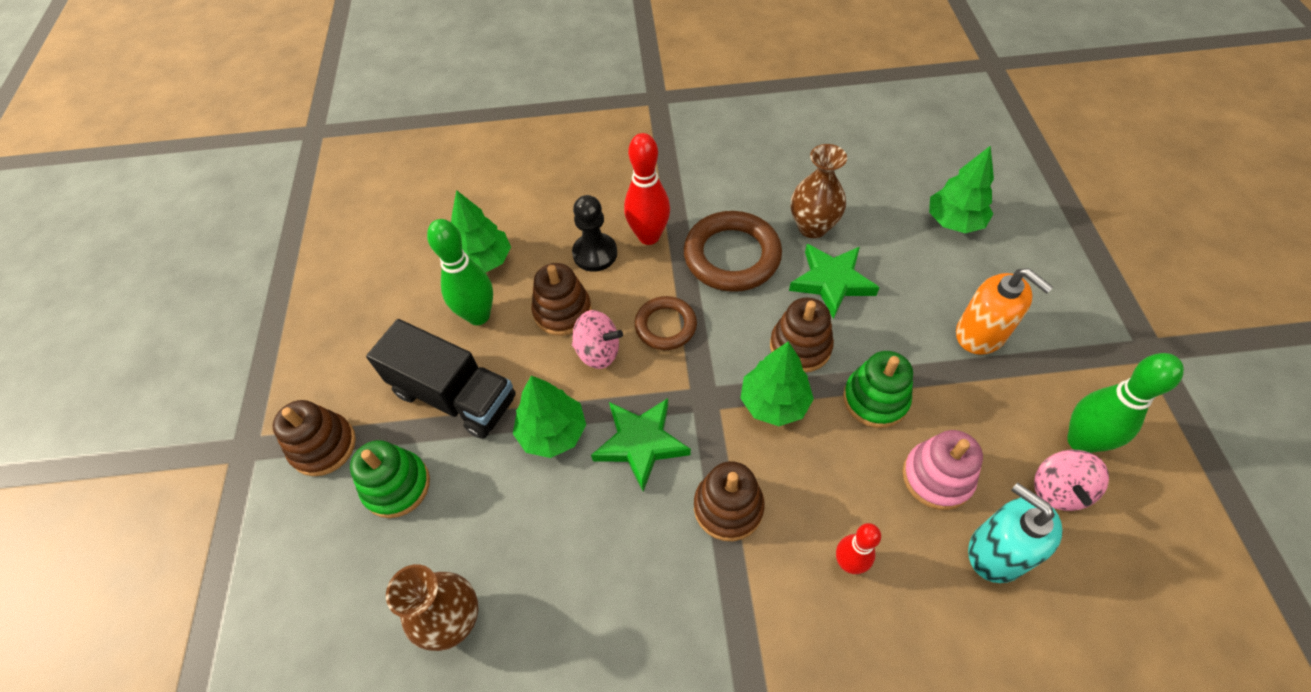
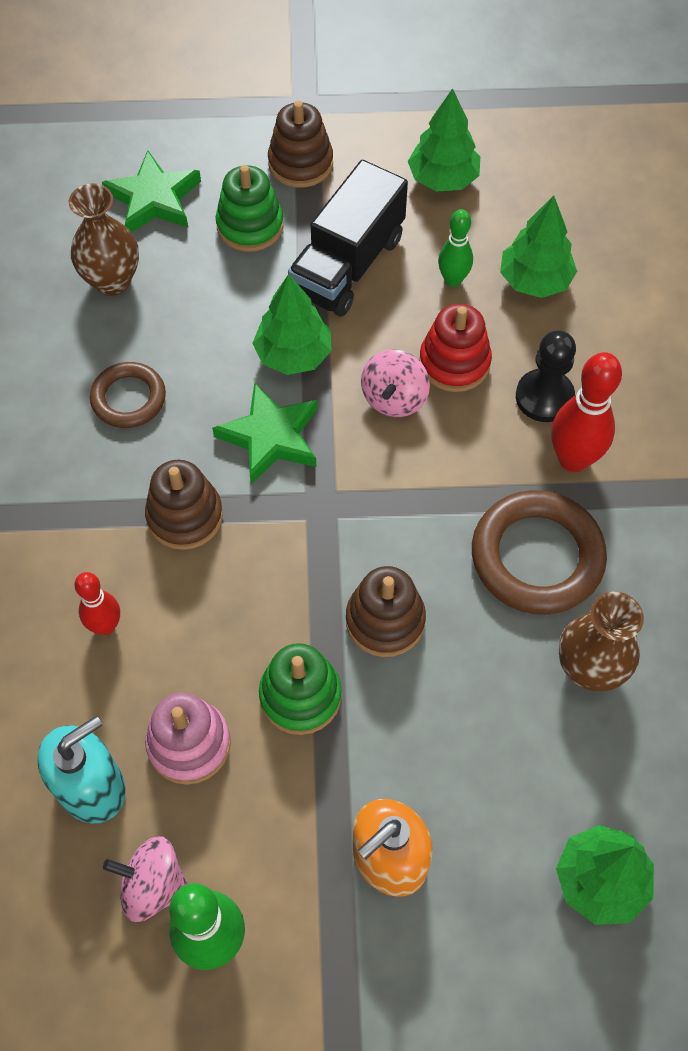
camera: 90 degrees right, 5 degrees up
green bowling pin [427,219,493,325] -> green bowling pin [438,209,473,287], size x0.62
brown stacking toy [531,263,592,336] -> red stacking toy [419,304,492,392]
brown ring [635,296,697,350] -> brown ring moved to [90,362,166,428]
green tree [740,341,814,426] -> green tree moved to [408,88,480,192]
green star [789,244,880,319] -> green star moved to [102,150,201,233]

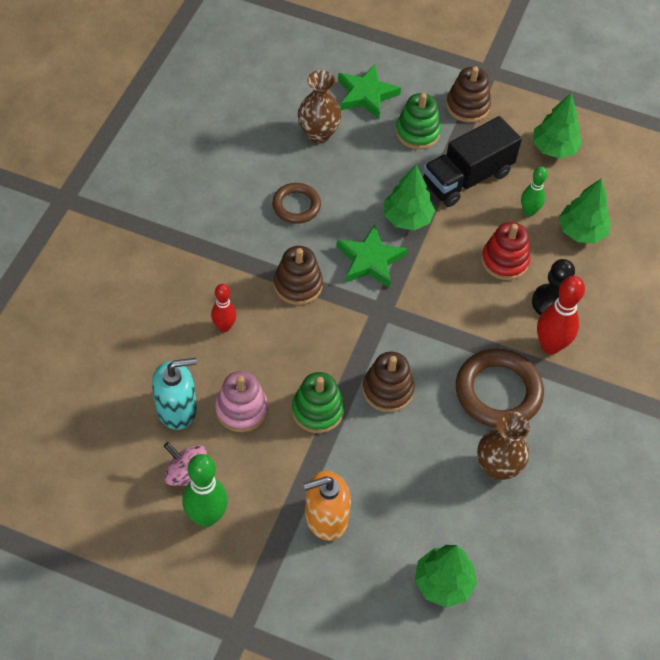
camera: 20 degrees right, 5 degrees down
pink spinning top [361,349,430,417] -> none

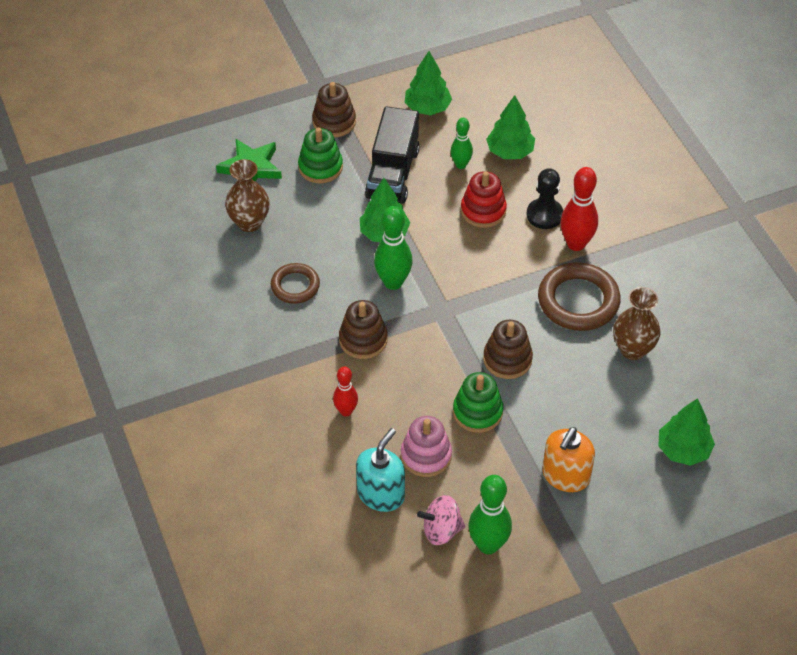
camera: 40 degrees left, 5 degrees down
green star [337,224,408,288] -> green bowling pin [374,206,412,290]

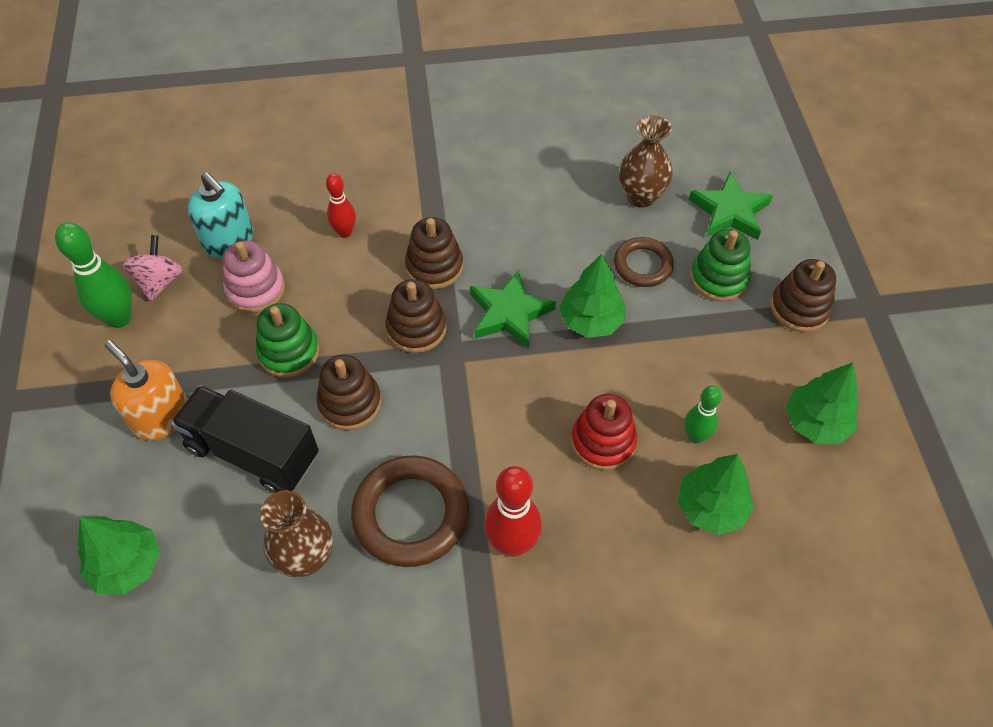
camera: 105 degrees right, 5 degrees up
brown ring [271,263,320,304] -> brown ring moved to [614,237,674,287]
black truck [365,106,420,204] -> black truck moved to [171,385,319,493]
green bowling pin [374,206,412,290] -> green star [470,270,556,349]
black pawn [527,168,563,229] -> none
none -> brown stacking toy [385,279,446,353]

